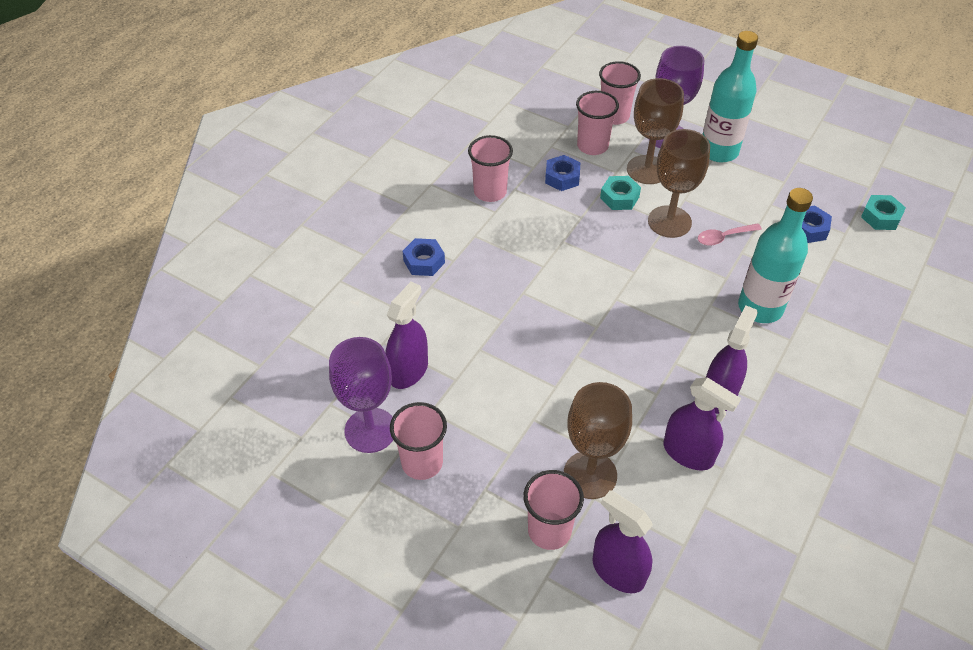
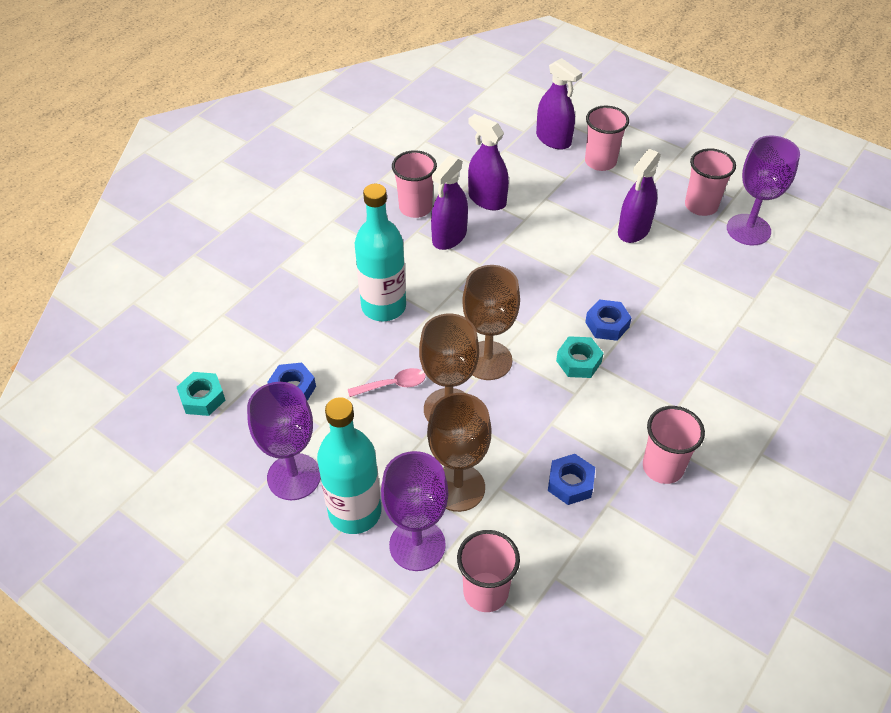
camera: 175 degrees left, 0 degrees up
purple spray bottle [386,282,428,389] -> purple spray bottle moved to [618,149,661,243]
blue nut [403,238,445,276] -> blue nut moved to [585,300,632,341]
brown goblet [564,382,632,499] -> brown goblet moved to [462,265,520,380]
pink cup [576,91,619,155] -> pink cup moved to [392,150,437,218]
turquoise nut [600,176,641,210] -> turquoise nut moved to [556,336,604,378]
none -> purple goblet [247,382,320,500]

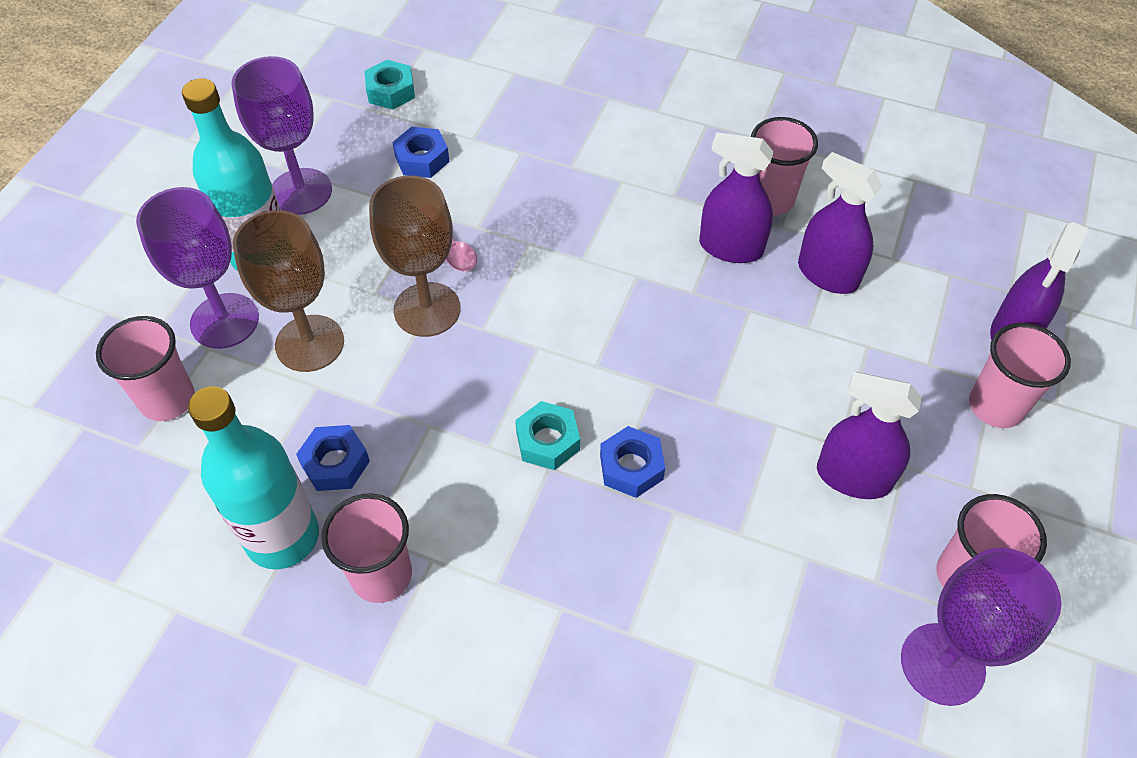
camera: 75 degrees right, 5 degrees up
turquoise bottle [355,184,406,321] -> turquoise bottle moved to [188,386,319,570]
brown goblet [462,265,520,380] -> none
purple spray bottle [468,114,509,211] -> purple spray bottle turned 75 degrees counterclockwise [798,152,883,294]

